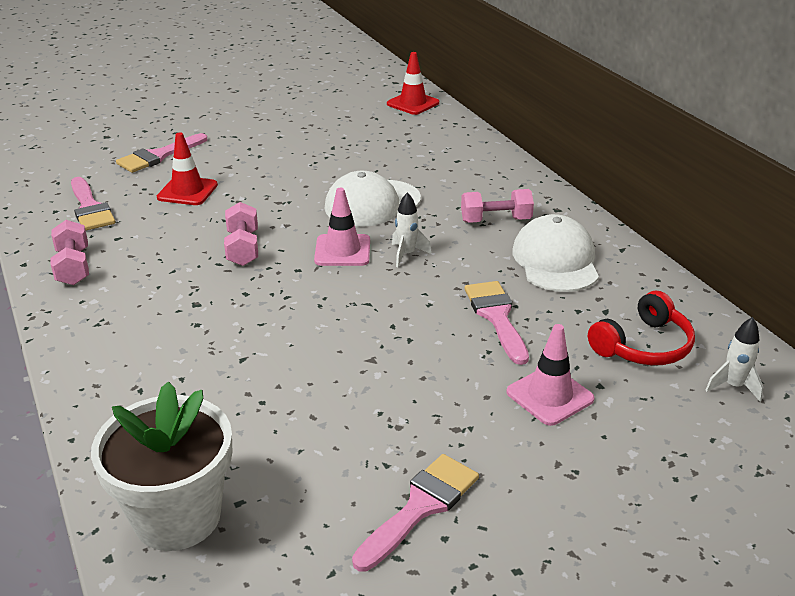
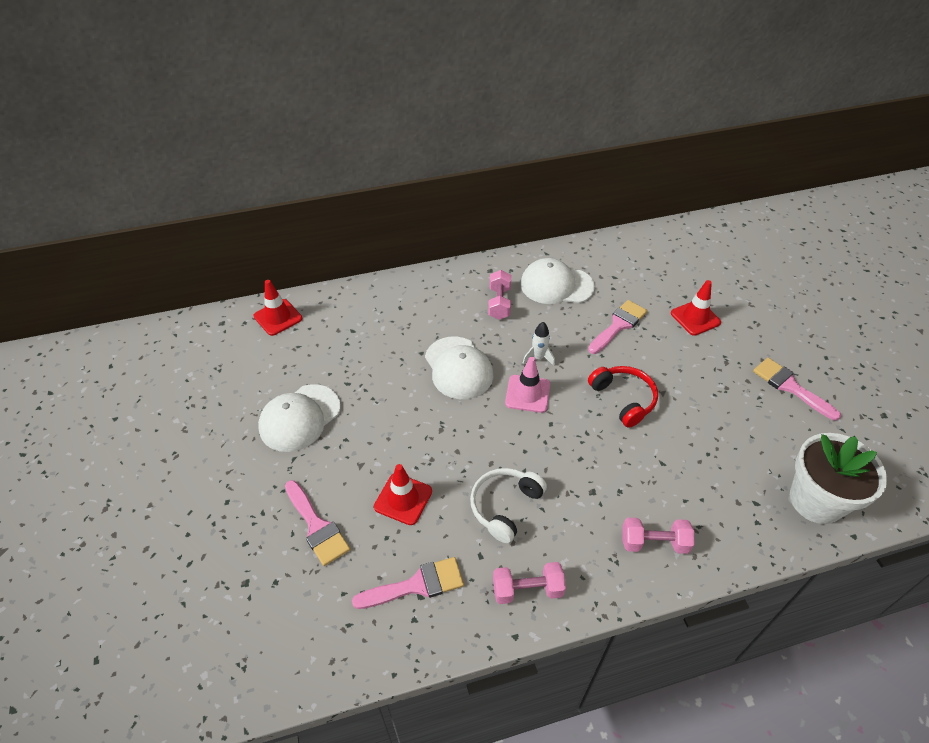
camera: 80 degrees left, 15 degrees up
pink dumbbell [224,202,258,266] -> pink dumbbell moved to [622,518,694,554]
pink brush [465,281,529,365] -> pink brush turned 135 degrees clockwise [588,300,647,354]
pink traffic cone [506,324,594,426] -> red traffic cone [671,280,721,336]
red headphones [588,291,695,365] -> red headphones moved to [588,366,658,428]
white rocket [706,317,763,402] -> none
none -> white cap [258,384,341,452]
none -> white headphones [470,468,547,543]

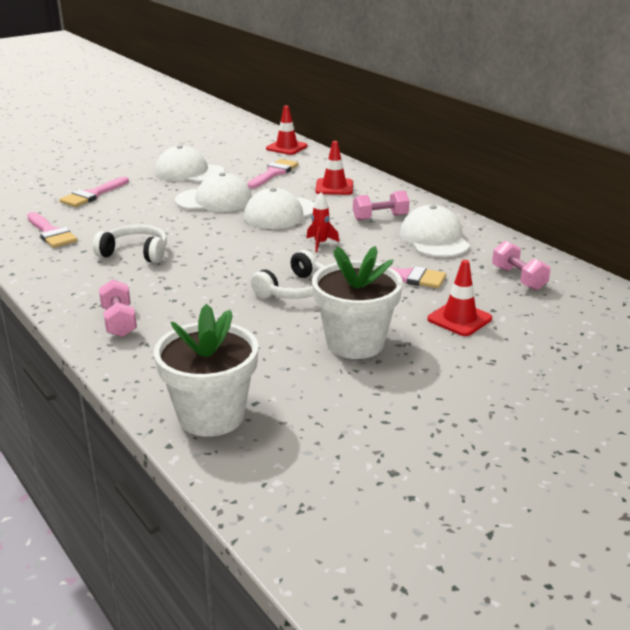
camera: 70 degrees right, 20 degrees down
red traffic cone [374,464,432,525] -> red traffic cone moved to [315,141,353,195]
pink dumbbell [493,562,566,604] -> pink dumbbell moved to [492,241,551,290]
pink traffic cone [505,357,550,413] -> none
white rocket [522,322,555,366] -> red rocket [306,192,339,252]
red headphones [588,366,658,428] -> white headphones [251,250,324,299]
pink brush [753,358,841,420] -> pink brush moved to [247,159,299,189]
none -> white cap [175,172,252,212]
none -> white flower pot [312,246,403,359]

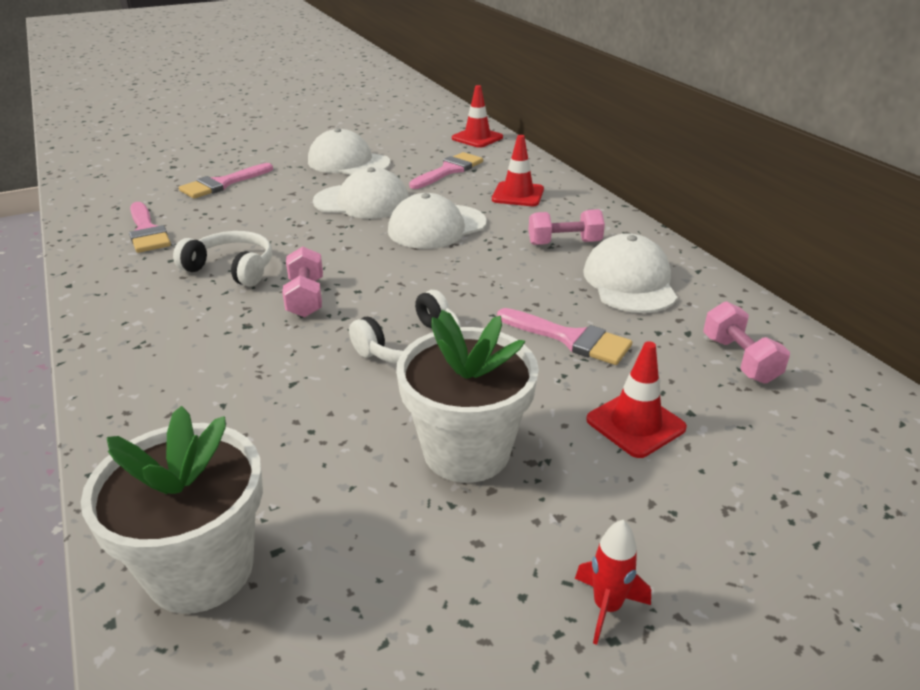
camera: 10 degrees right, 5 degrees up
pink dumbbell [99,279,137,337] -> pink dumbbell moved to [282,246,323,317]
red rocket [306,192,339,252] -> red rocket moved to [575,520,651,645]

